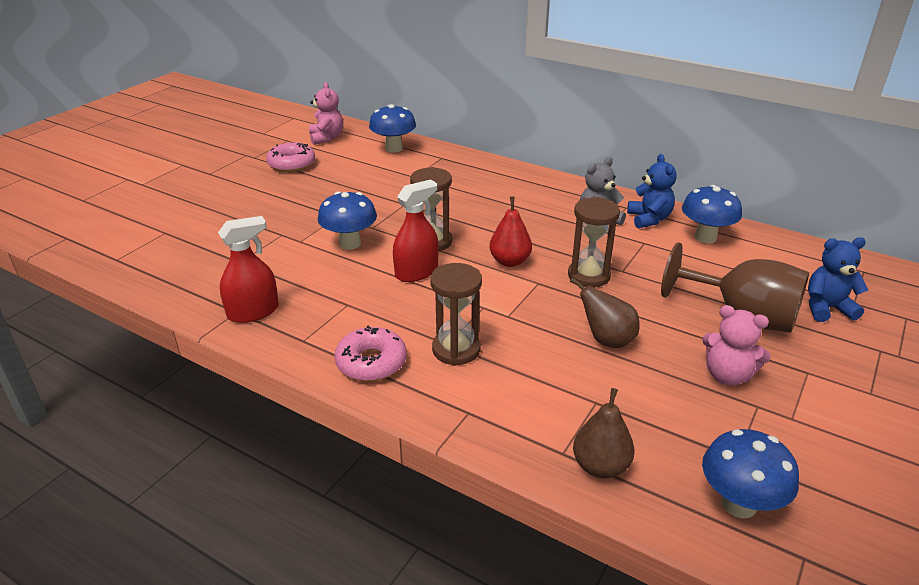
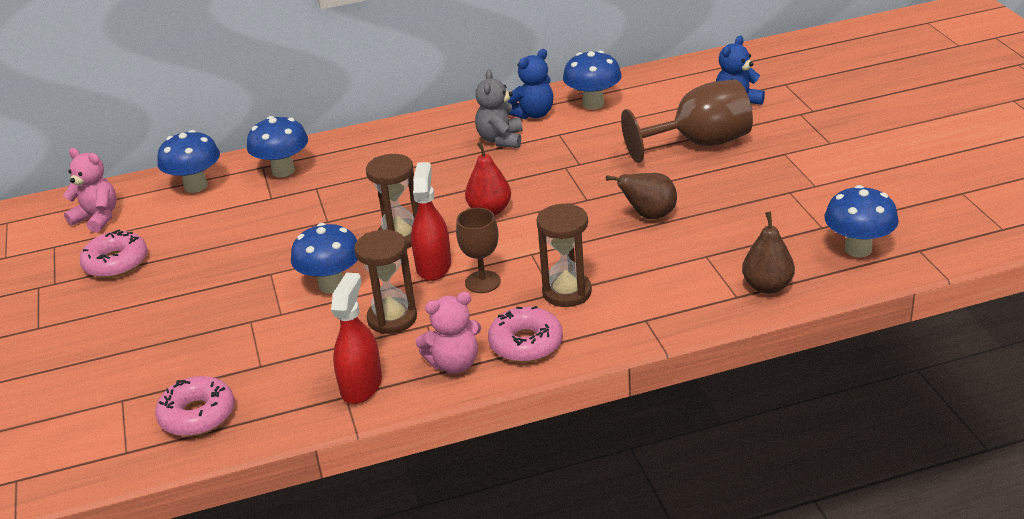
camera: 45 degrees left, 0 degrees up
brown hourglass [568,197,620,288] -> brown hourglass moved to [354,230,417,334]
blue teddy bear [627,154,677,229] -> blue teddy bear turned 105 degrees clockwise [507,49,553,119]
pink teddy bear [702,305,771,386] -> pink teddy bear moved to [415,292,481,374]
none -> pink donut [155,376,234,437]
none -> blue mushroom [247,116,308,177]
none -> brown goblet [456,208,501,293]

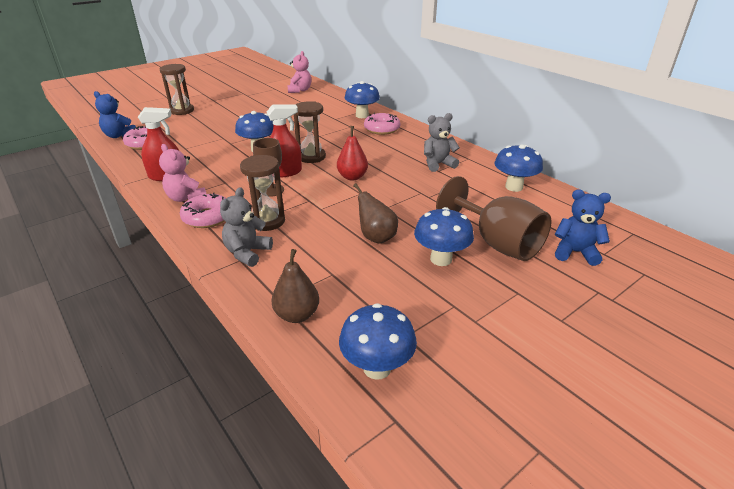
camera: 65 degrees right, 0 degrees up
pink donut [80,229,148,278] -> pink donut moved to [364,113,400,135]
blue mushroom [157,130,220,193] -> blue mushroom moved to [414,207,474,266]
brown hourglass [354,230,417,334] -> brown hourglass moved to [160,64,194,115]
blue teddy bear [507,49,553,119] -> blue teddy bear moved to [94,91,136,138]
none -> grey teddy bear [220,187,273,267]

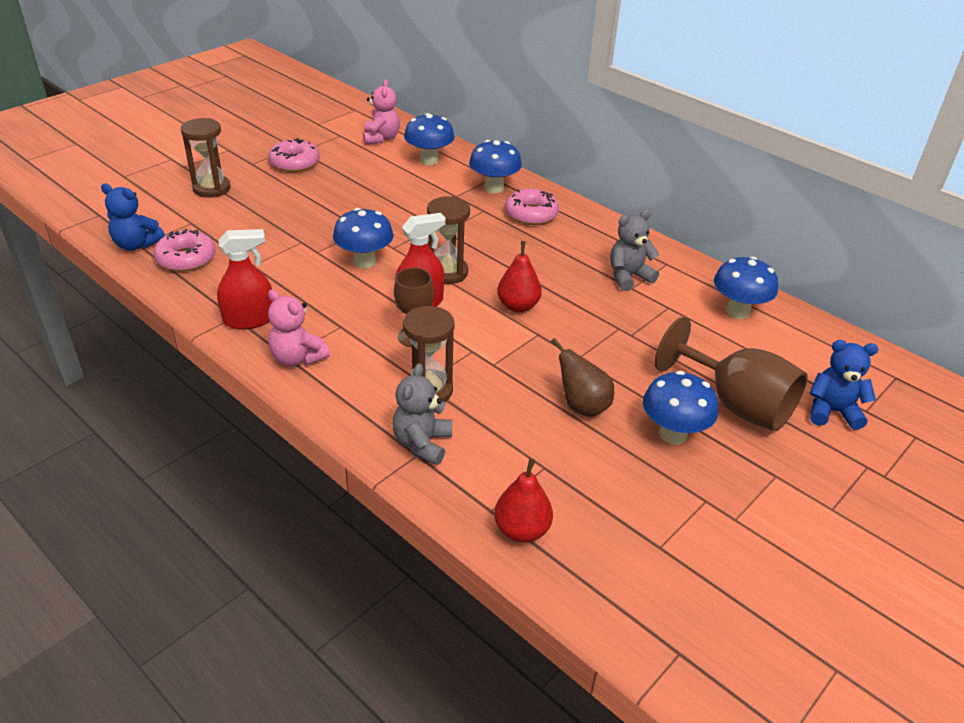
camera: 10 degrees left, 5 degrees up
pink donut [180,193,226,228] -> pink donut moved to [268,138,320,172]
brown pear [271,249,319,323] -> red pear [494,458,553,543]
blue mushroom [339,303,417,380] -> blue mushroom moved to [404,113,455,165]

